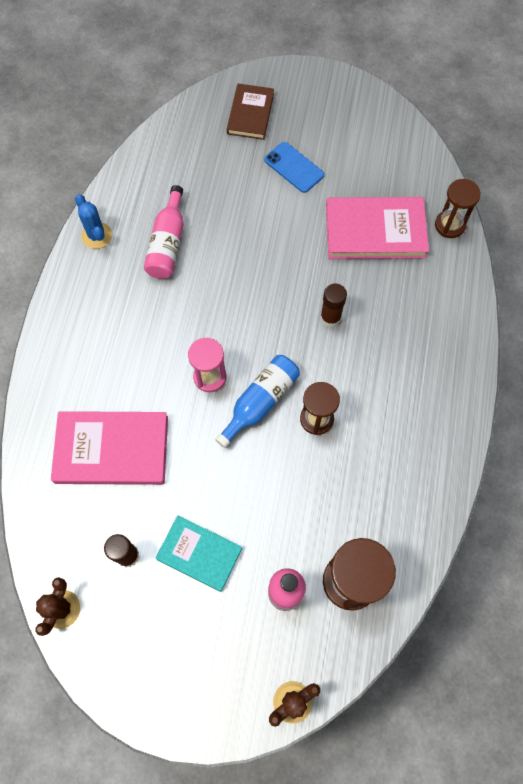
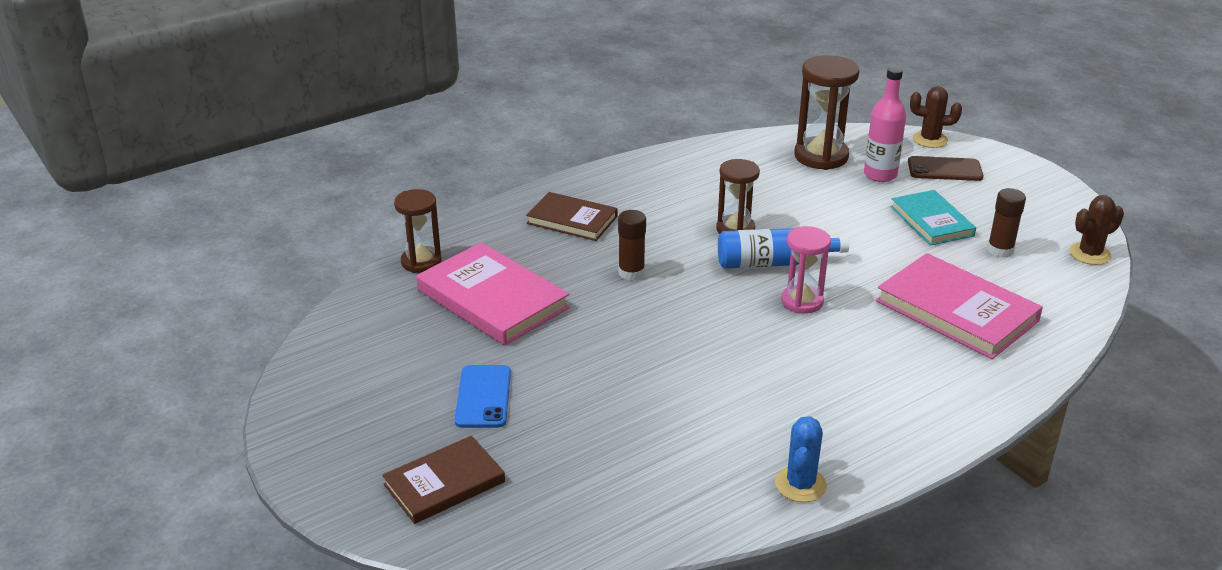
camera: 135 degrees left, 35 degrees down
pink bottle [144,185,184,279] -> none
none -> brown book [526,192,617,241]
none -> brown phone [908,156,983,181]

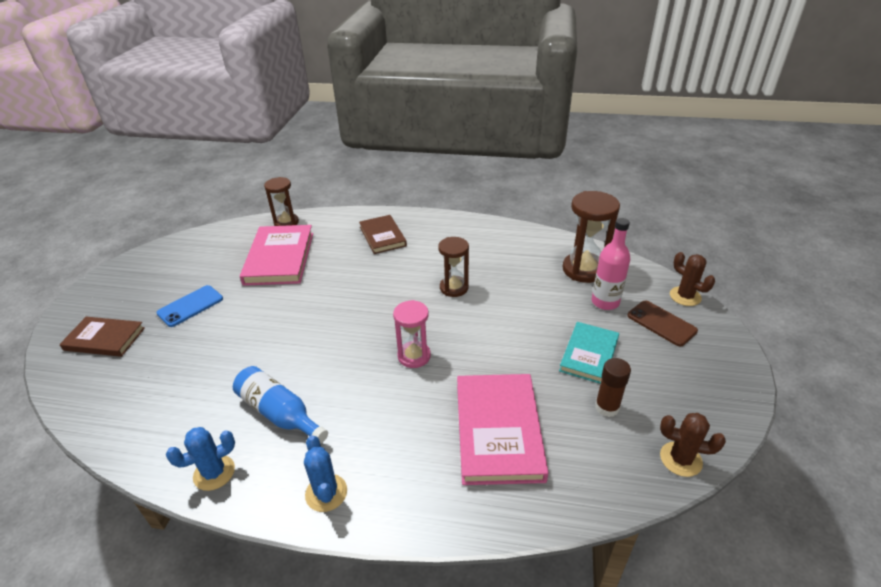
camera: 45 degrees right, 5 degrees up
brown glue stick [618,210,646,281] -> none
blue bottle [718,228,849,269] -> blue bottle moved to [233,366,328,444]
none -> blue cactus [304,435,347,512]

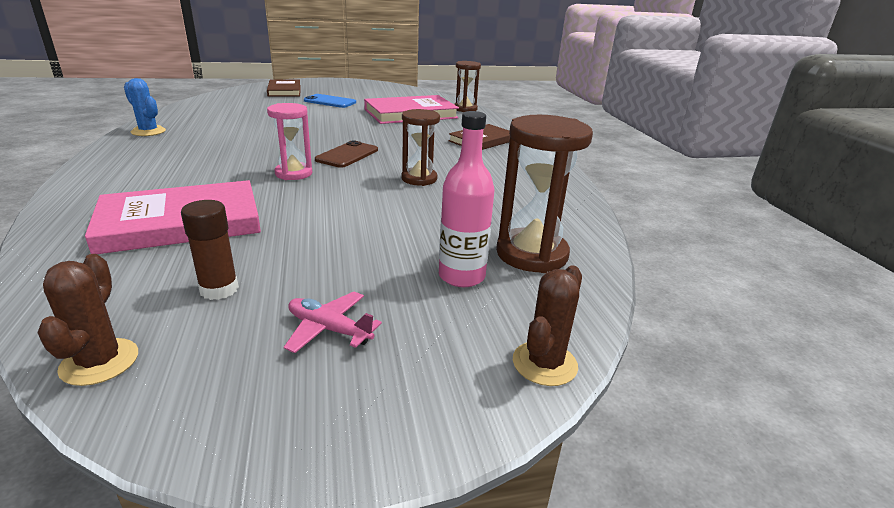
camera: 65 degrees right, 10 degrees down
blue bottle [233,366,328,444] -> none
blue cactus [304,435,347,512] -> none
turquoise book [559,322,619,384] -> none
brown phone [627,301,698,346] -> brown phone moved to [315,140,378,168]
none -> pink plane [284,292,382,353]

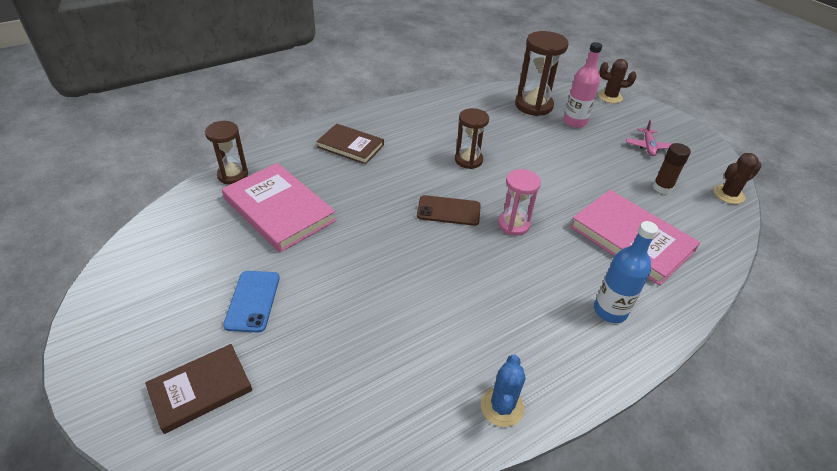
camera: 110 degrees left, 15 degrees up
none -> blue bottle [594,221,658,323]

